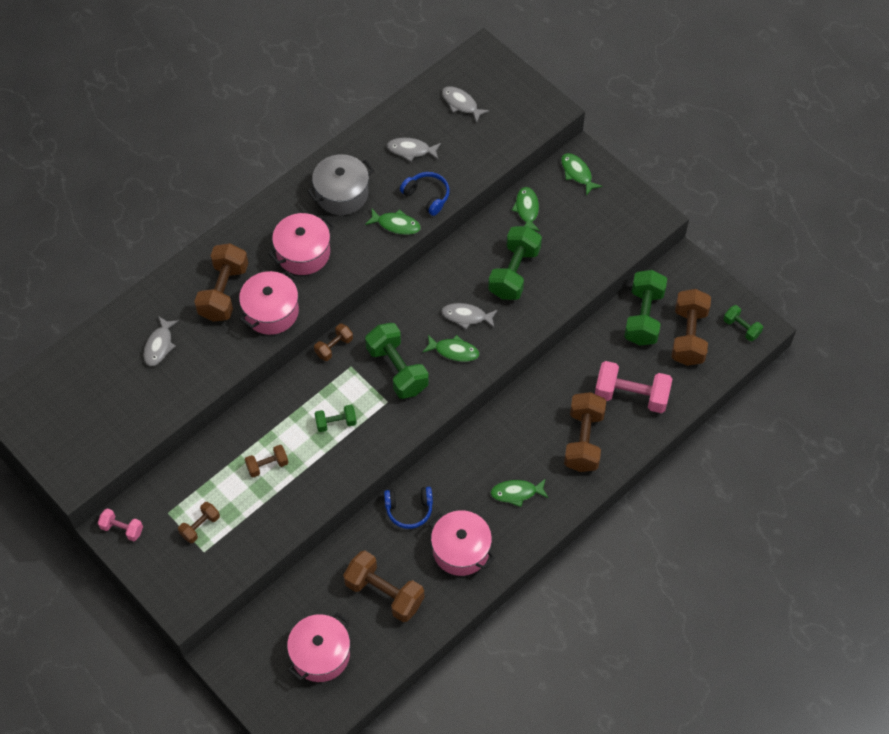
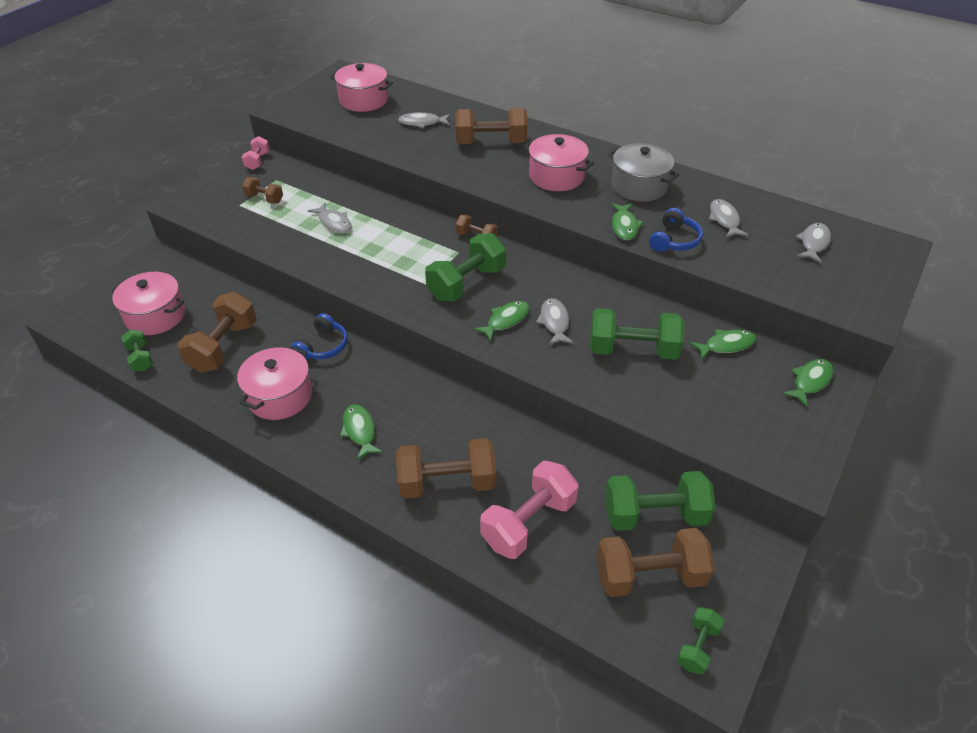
camera: 75 degrees right, 15 degrees down
pink pot [239,271,299,335] -> pink pot moved to [330,63,393,112]
brown dumbbell [245,445,289,477] -> grey fish [308,203,352,233]
green dumbbell [315,405,357,432] -> green dumbbell moved to [121,330,153,371]
blue headphones [384,487,433,529] -> blue headphones turned 135 degrees counterclockwise [291,313,348,360]
green fish [423,335,479,362] -> green fish turned 135 degrees counterclockwise [473,301,529,341]
pink dumbbell [595,361,672,413] -> pink dumbbell turned 45 degrees clockwise [480,461,578,559]

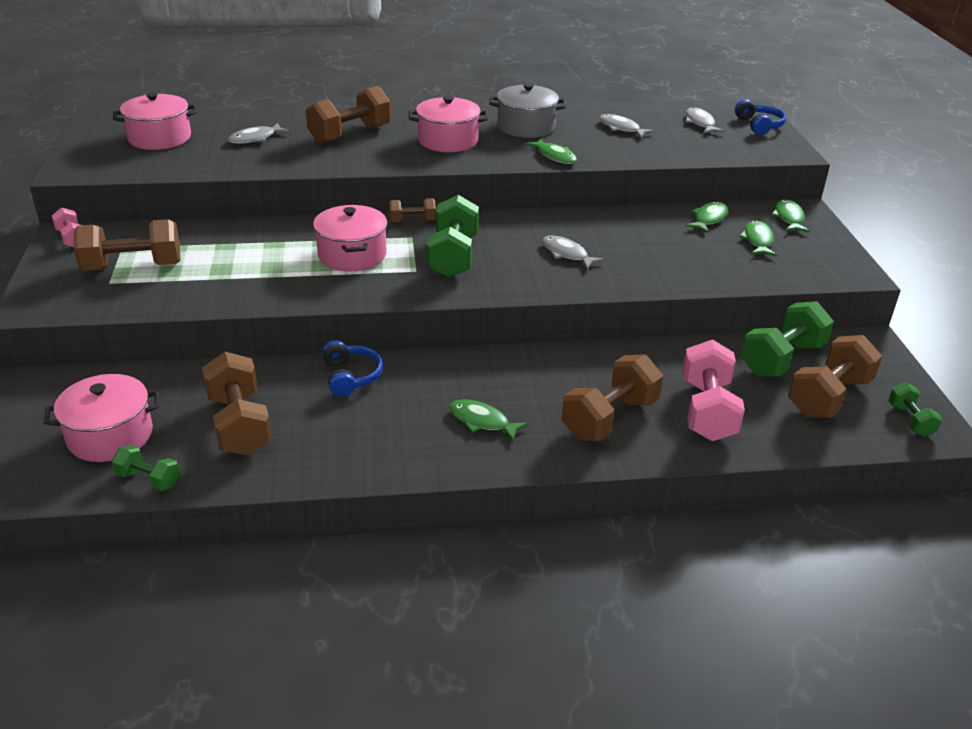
camera: 40 degrees left, 10 degrees down
pink pot [237,346,312,420] -> pink pot moved to [313,205,387,271]
brown dumbbell [242,177,283,203] -> brown dumbbell [74,219,181,271], size x1.88
grey fish [308,203,352,233] -> none
green fish [473,301,529,341] -> green fish moved to [739,221,777,256]
green dumbbell [590,308,685,360] -> none
blue headphones [649,208,703,252] -> blue headphones moved to [735,99,786,135]

